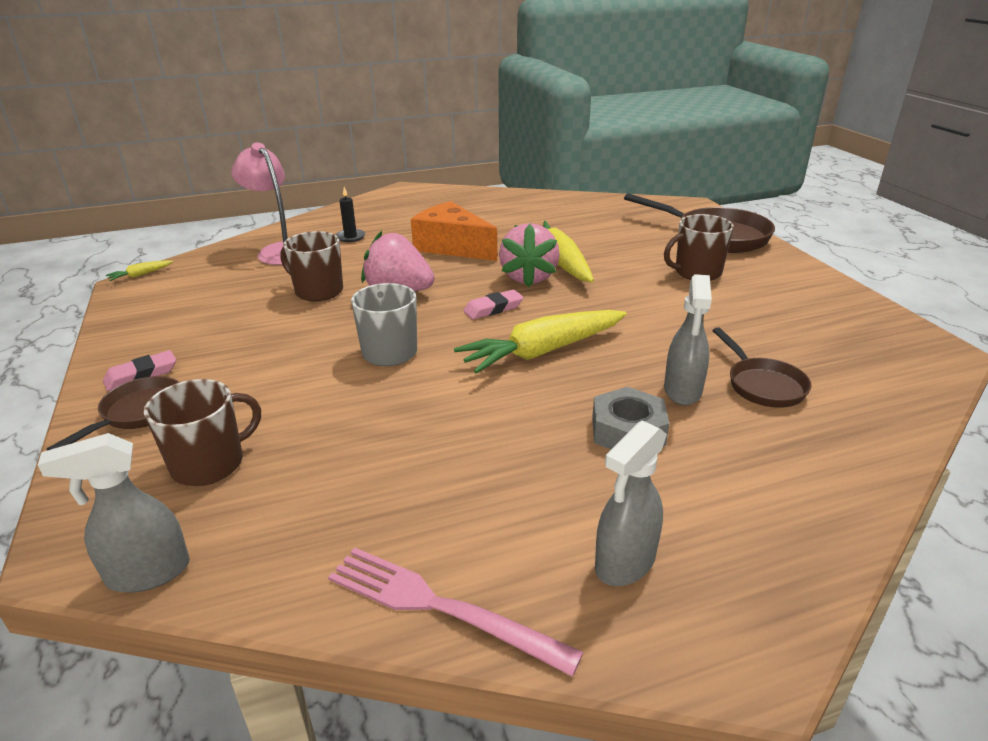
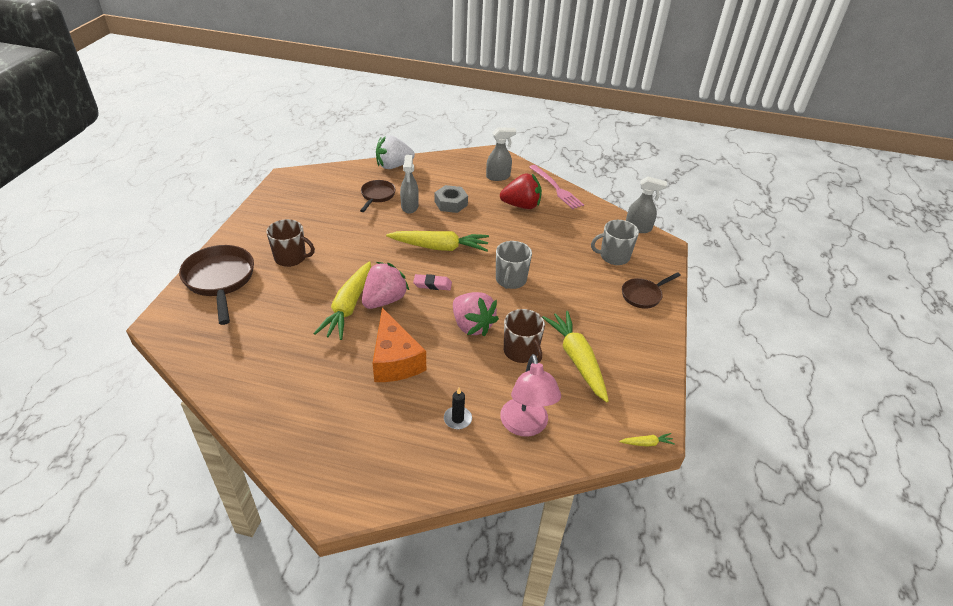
camera: 150 degrees left, 10 degrees up
pink eraser [103,350,176,391] -> none
brown mug [144,379,261,486] -> grey mug [591,220,639,265]
grey spray bottle [664,274,712,405] -> grey spray bottle turned 135 degrees clockwise [400,155,419,214]
none -> white strawberry [376,135,415,169]
none -> red strawberry [500,173,542,209]
none -> yellow carrot [542,311,609,402]

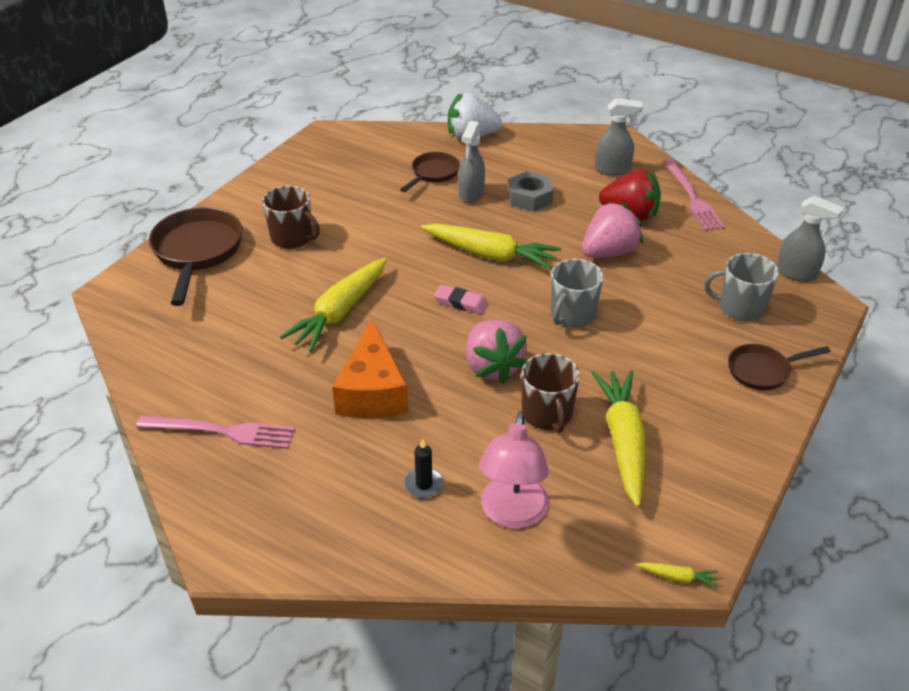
camera: 20 degrees right, 0 degrees up
pink strawberry [362,262,409,309] -> pink strawberry moved to [582,202,643,258]
none -> pink fork [136,416,295,449]

